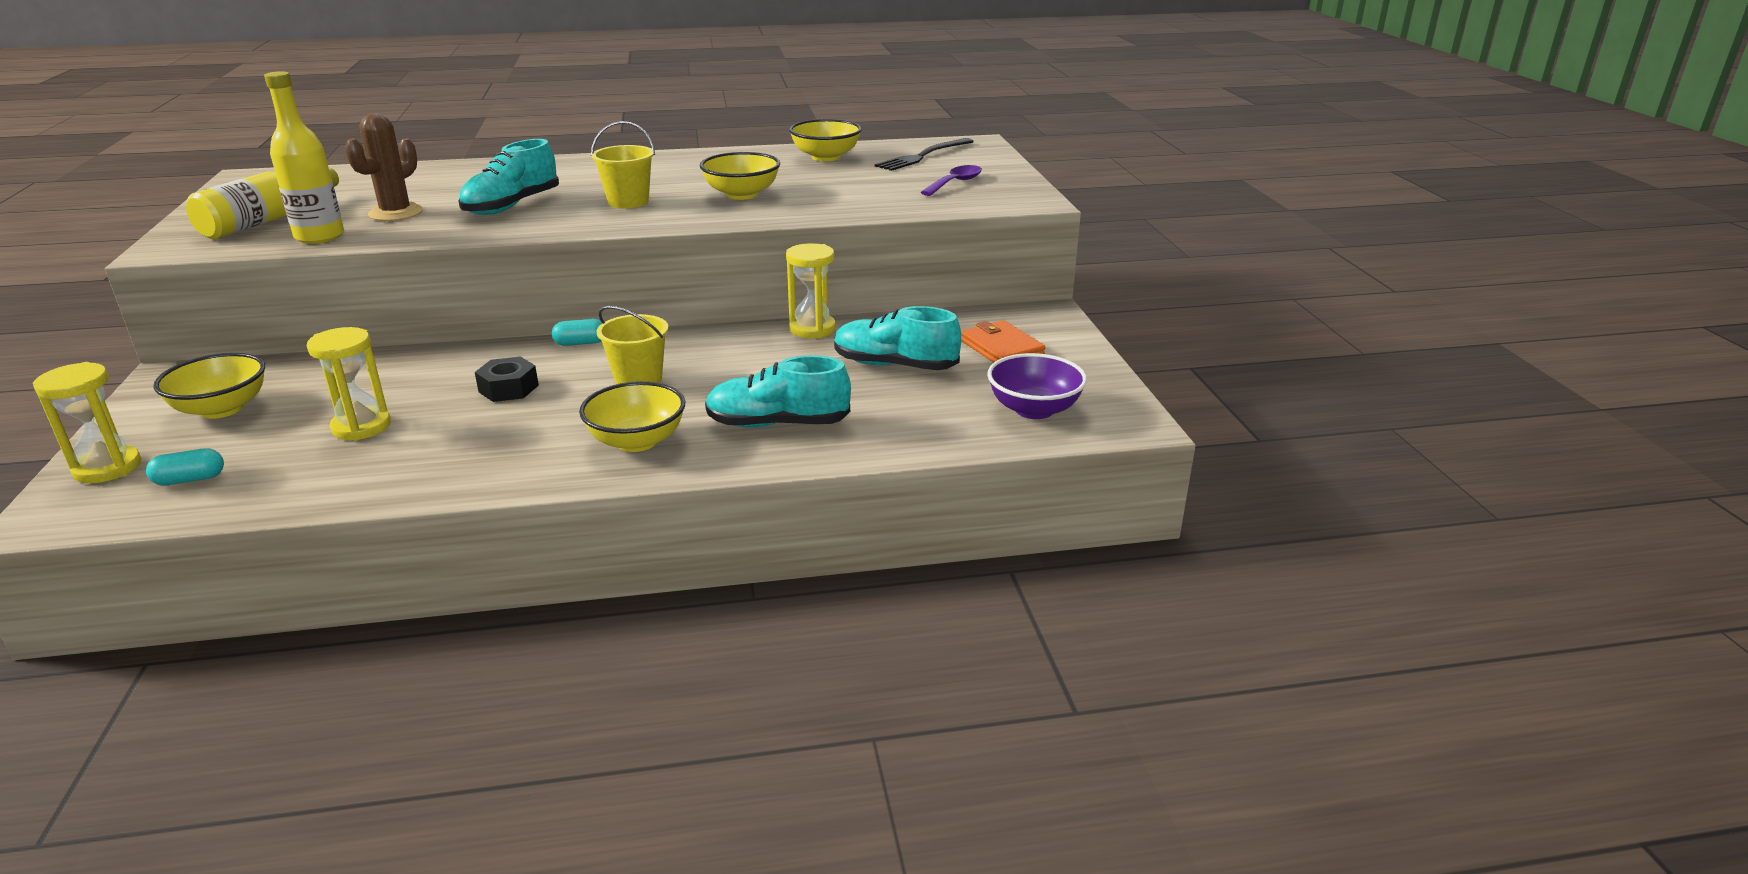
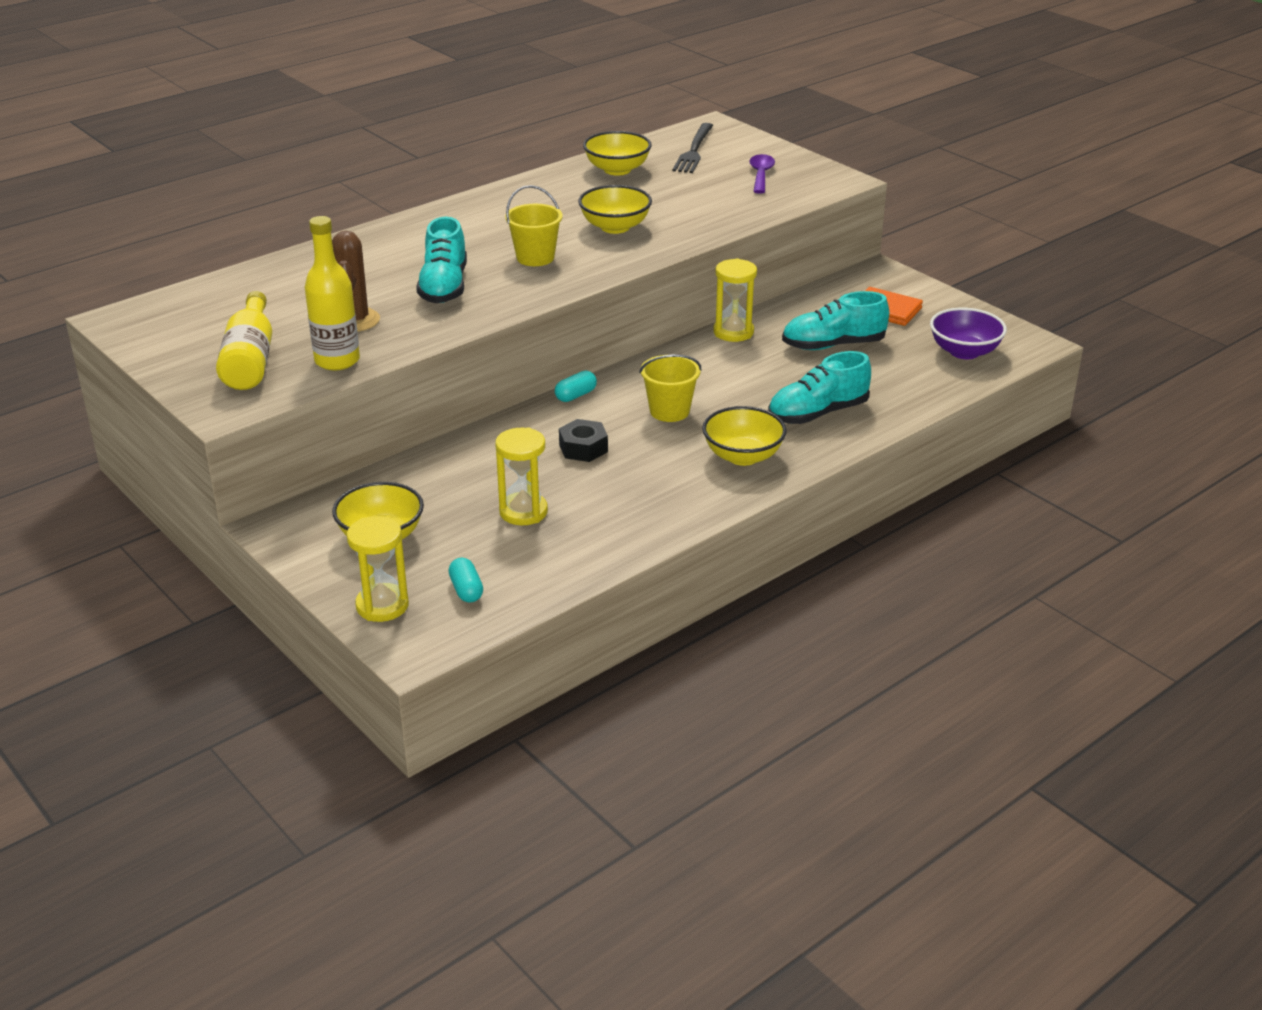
camera: 30 degrees left, 5 degrees up
turquoise capsule [146,448,224,486] -> turquoise capsule turned 60 degrees counterclockwise [448,558,483,603]

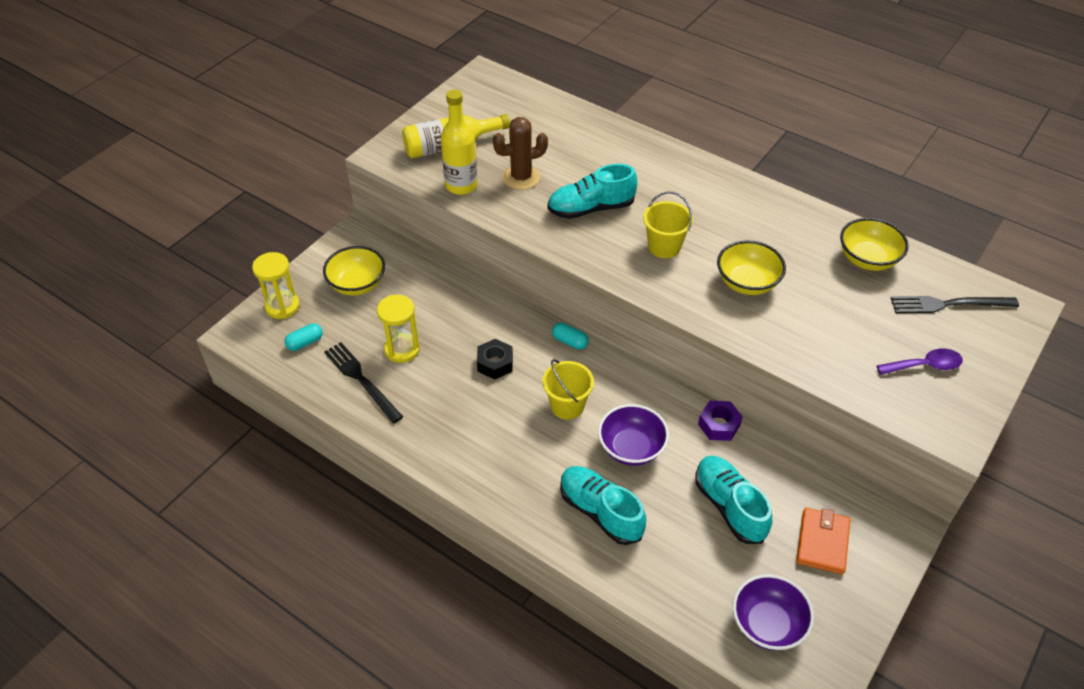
camera: 75 degrees right, 15 degrees up
yellow bowl [702,406,787,466] -> none
yellow hourglass [713,258,757,342] -> purple nut [698,401,743,441]
none -> black fork [324,342,403,423]
none -> purple bowl [598,404,669,466]

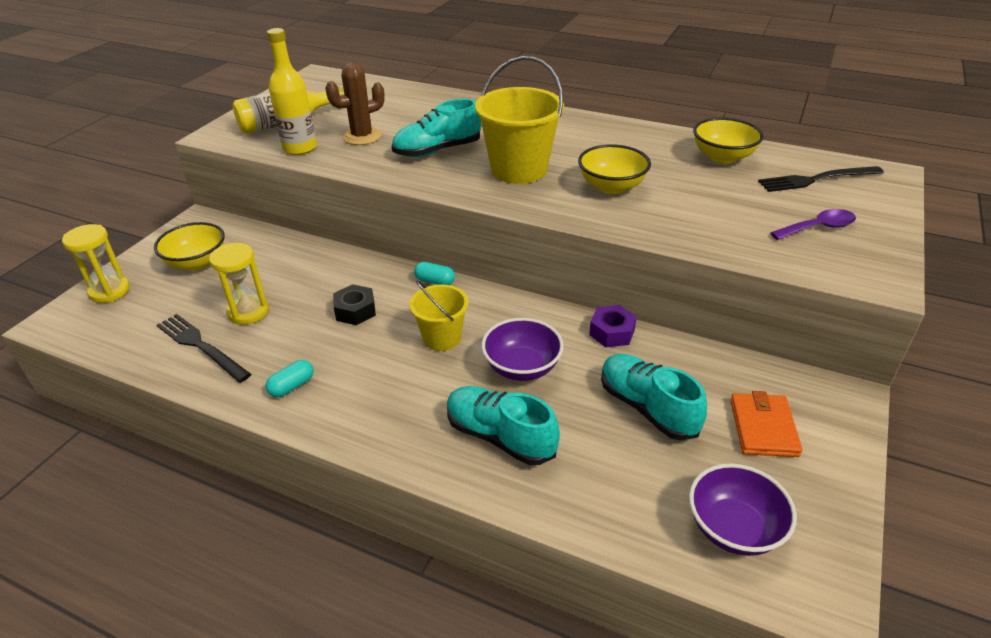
camera: 10 degrees left, 10 degrees down
turquoise capsule [284,323,323,351] -> turquoise capsule moved to [266,360,314,397]
yellow bucket [643,192,693,258] -> yellow bucket [475,56,564,184], size x1.66

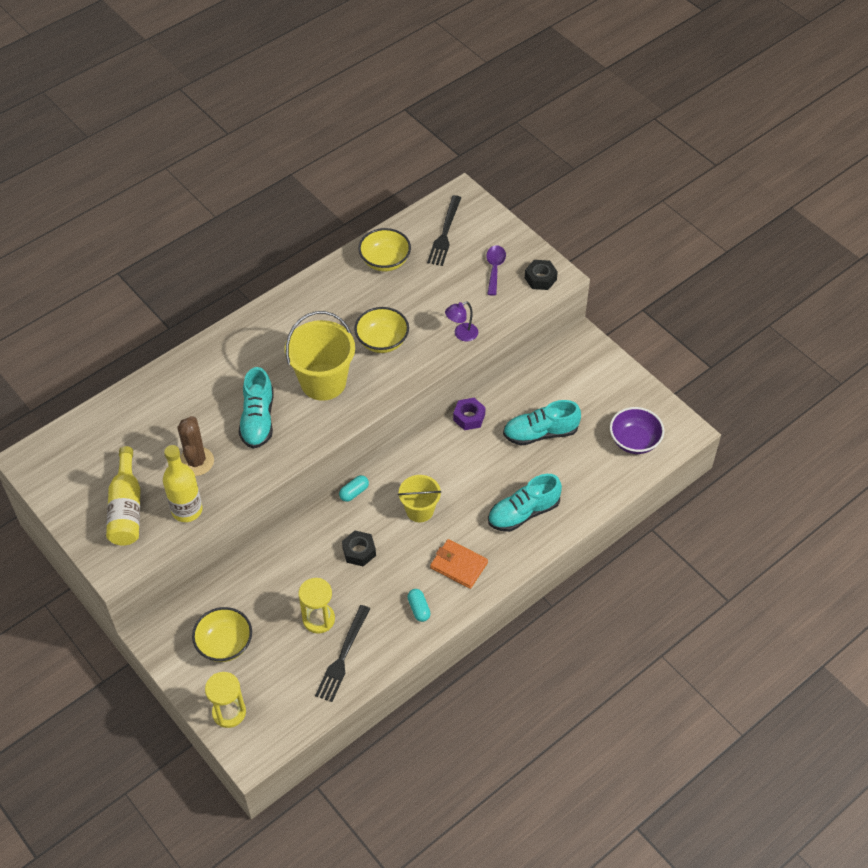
camera: 65 degrees left, 15 degrees up
black fork [157,314,251,383] -> black fork turned 45 degrees counterclockwise [315,605,370,702]
purple bowl [482,318,564,381] -> none
orange wallet [730,391,802,457] -> orange wallet moved to [430,539,488,589]
none -> purple lamp [445,301,478,341]
none -> black nut [525,260,558,290]

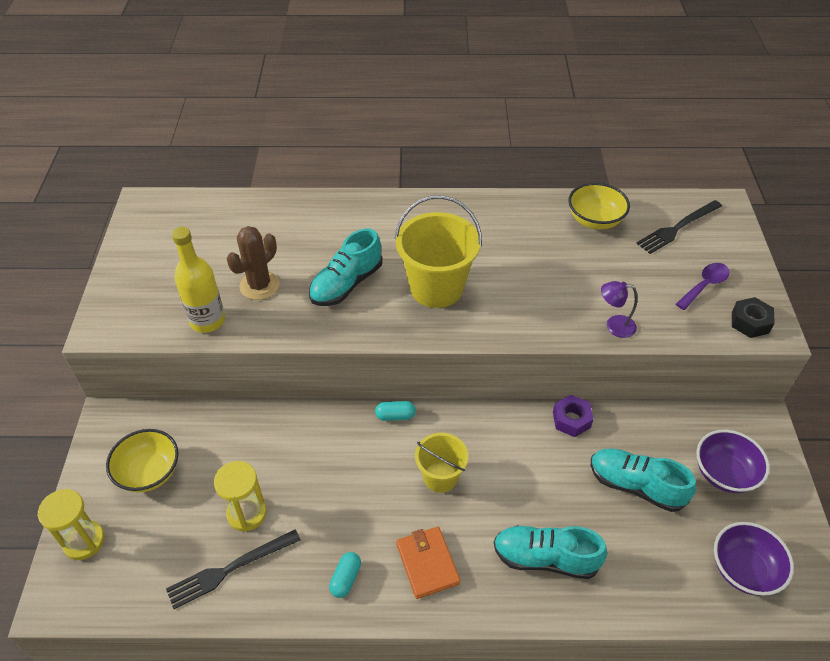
camera: 40 degrees right, 5 degrees down
yellow bottle [106,446,141,546] -> none
black nut [342,531,376,567] -> none
yellow bowl [354,307,409,353] -> none
none -> purple bowl [696,430,770,493]

